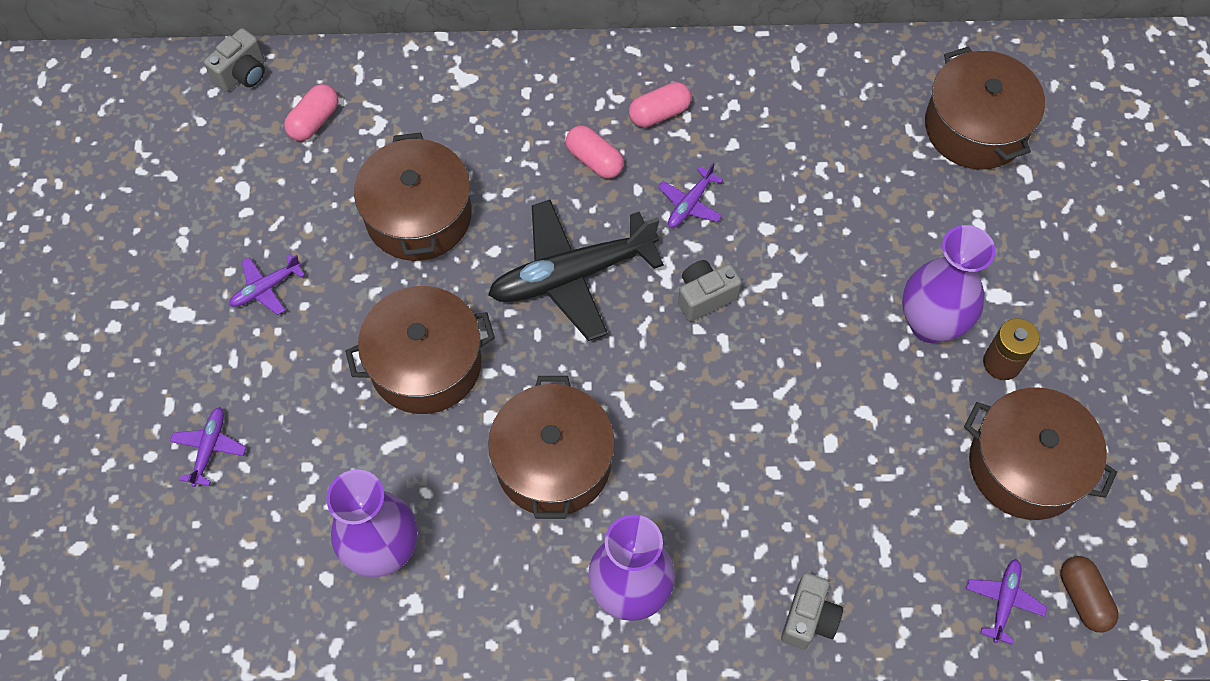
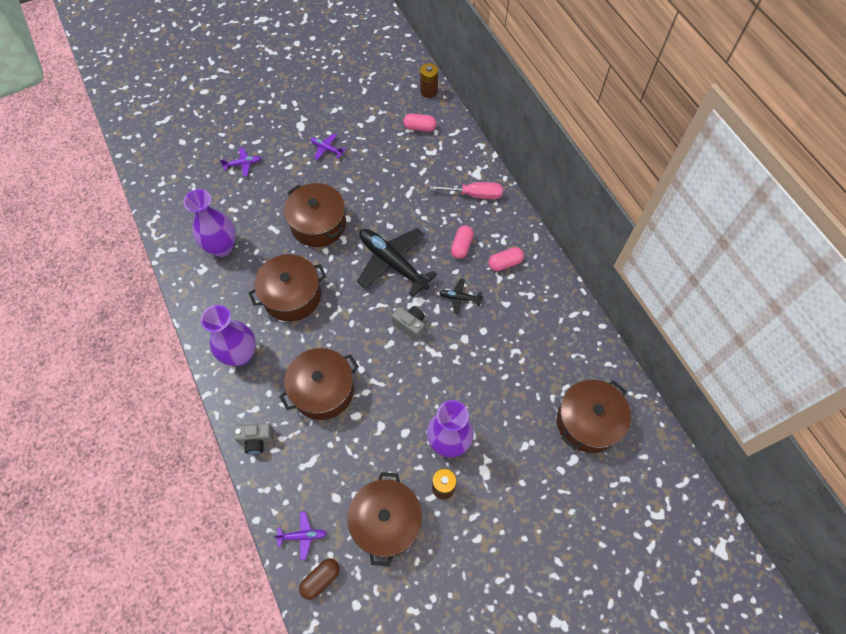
camera: 65 degrees right, 0 degrees up
grey camera [204,28,265,92] -> brown battery [420,63,438,98]
brown pot [354,133,472,261] -> brown pot moved to [279,348,359,420]
pink capsule [629,82,691,127] -> pink capsule turned 60 degrees counterclockwise [488,247,524,271]
purple plane [658,163,723,228] -> black plane [439,279,483,314]
none -> pink screwdriver [430,182,503,199]

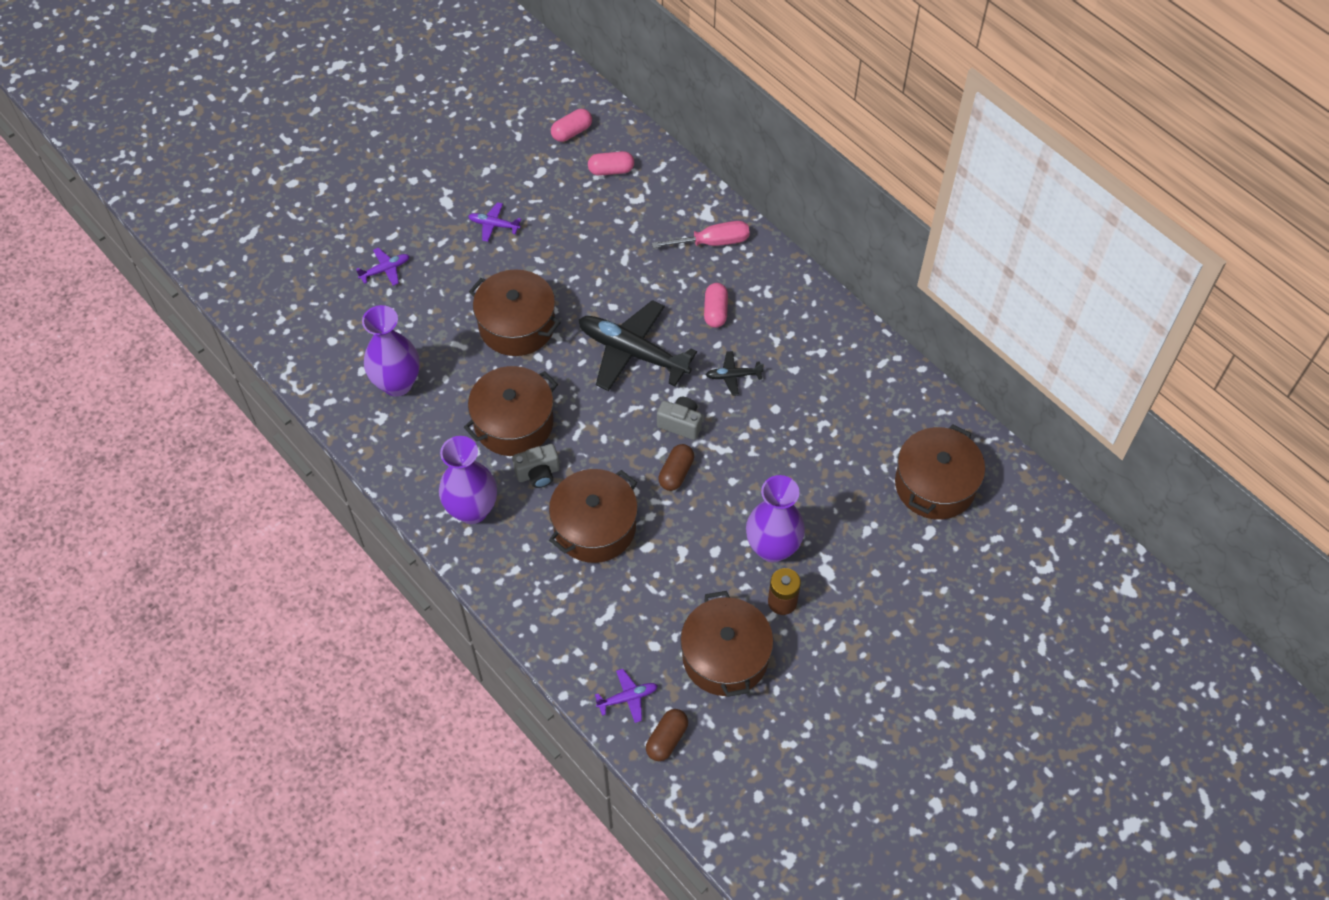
camera: 15 degrees left, 5 degrees down
grey camera [234,423,274,454] -> grey camera moved to [512,444,560,488]
brown battery [420,63,438,98] -> none
pink capsule [488,247,524,271] -> pink capsule moved to [551,109,592,142]
none -> brown capsule [658,444,694,491]

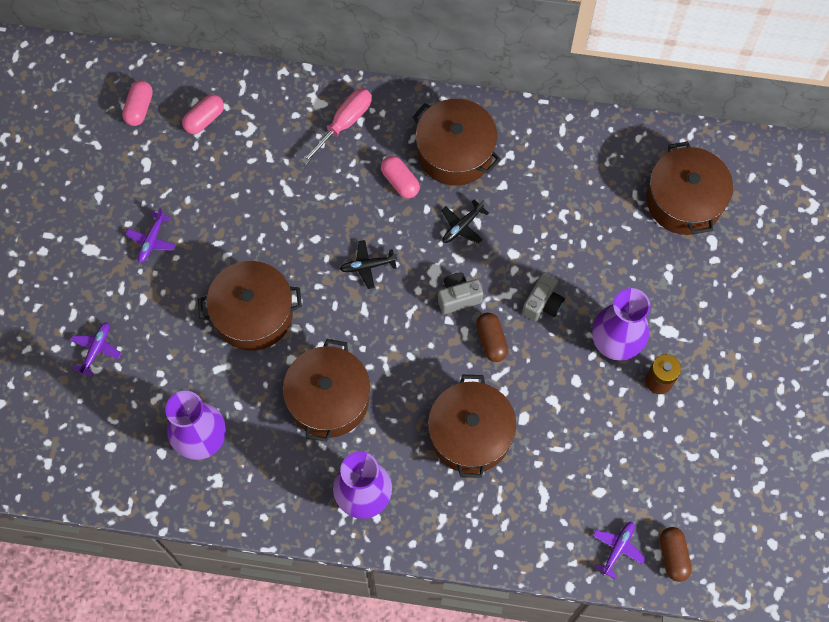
camera: 40 degrees left, 10 degrees up
purple plane [468,202,521,242] -> purple plane turned 45 degrees counterclockwise [126,208,176,263]
grey camera [512,444,560,488] -> grey camera moved to [522,272,565,322]
black plane [579,300,697,391] -> black plane [340,240,397,289], size x0.45
brown pot [680,591,773,697] -> brown pot moved to [412,99,501,186]

